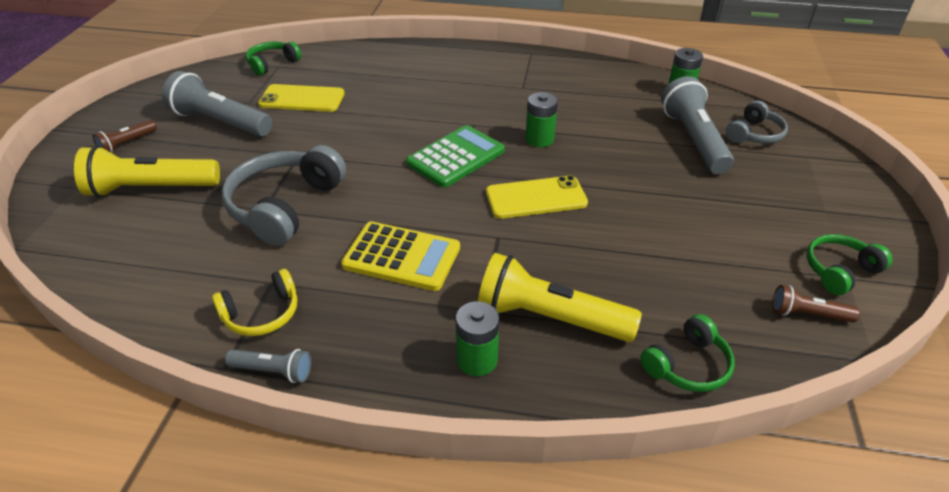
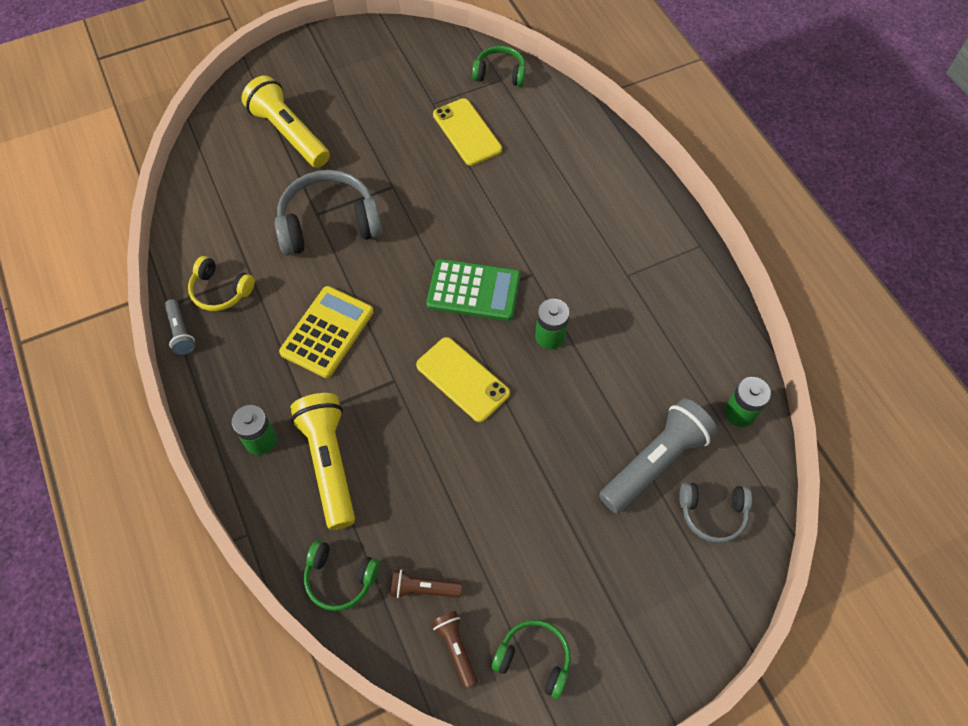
camera: 55 degrees right, 20 degrees up
brown flashlight [93,120,157,153] -> brown flashlight moved to [391,569,462,598]
grey flashlight [162,71,272,137] -> none
yellow calculator [341,222,460,291] -> yellow calculator turned 135 degrees counterclockwise [279,286,374,378]

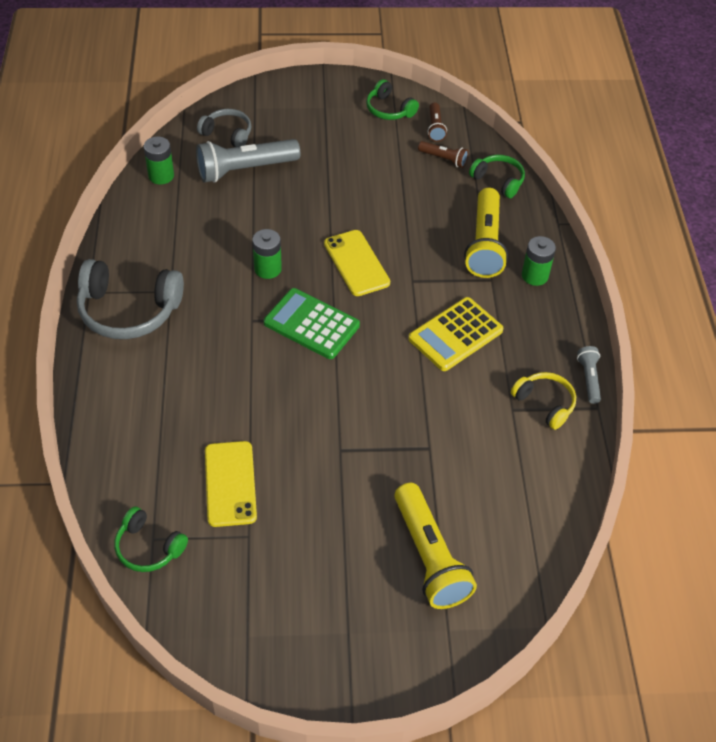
camera: 160 degrees left, 10 degrees down
grey headphones [275,170,382,256] -> grey headphones moved to [77,259,184,339]

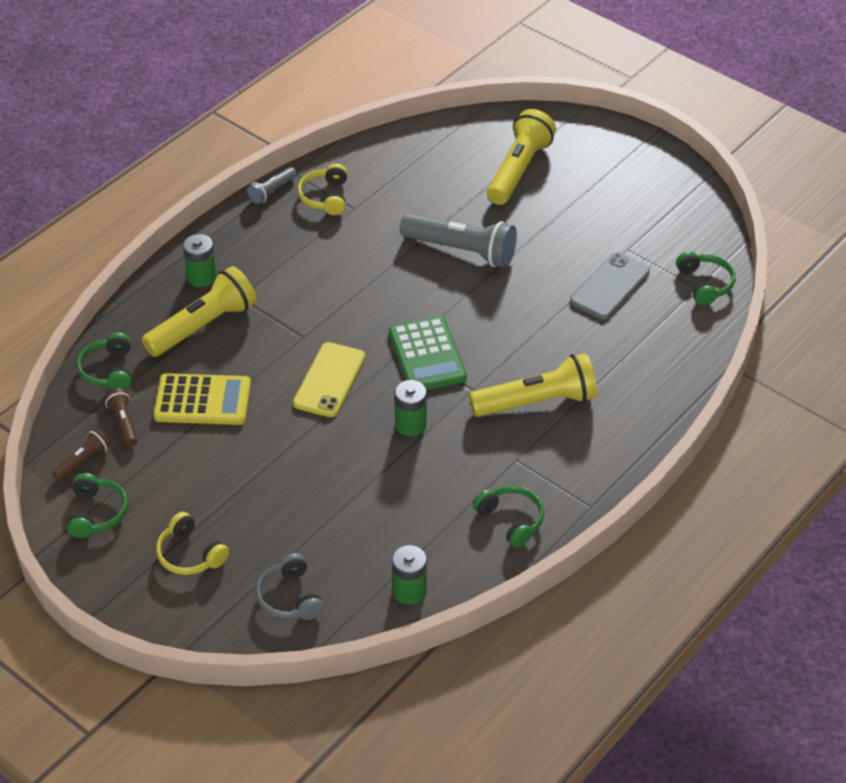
camera: 135 degrees left, 5 degrees down
grey headphones [77,259,184,339] -> none
grey flashlight [196,139,300,183] -> grey flashlight moved to [400,213,517,268]
yellow phone [205,441,257,527] -> grey phone [570,253,650,320]
yellow calculator [408,297,503,371] -> yellow calculator moved to [153,373,251,425]
none -> yellow headphones [156,512,229,575]
none -> yellow flashlight [469,353,597,417]
none -> green headphones [473,486,544,548]

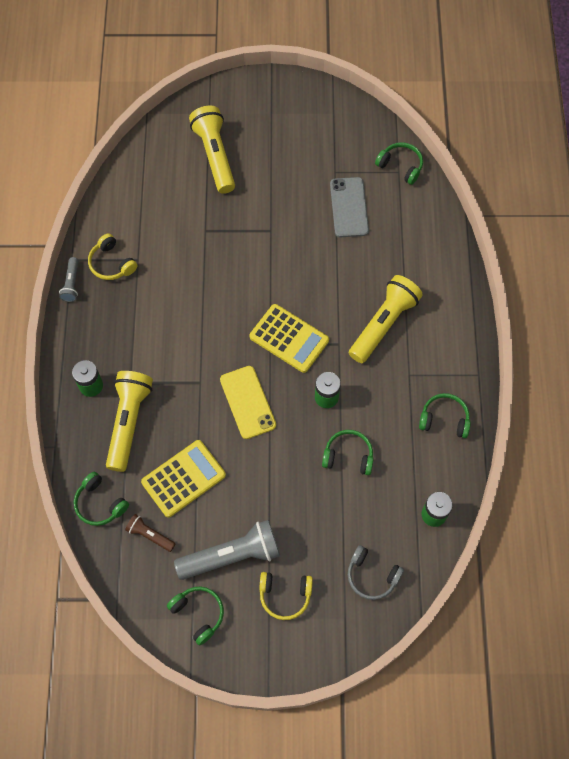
camera: 40 degrees left, 20 degrees up
brown flashlight [52,428,111,481] -> none
green calculator [389,316,467,390] -> yellow calculator [249,304,329,373]
grey flashlight [400,213,517,268] -> grey flashlight moved to [174,520,280,580]
none -> green headphones [322,430,373,475]

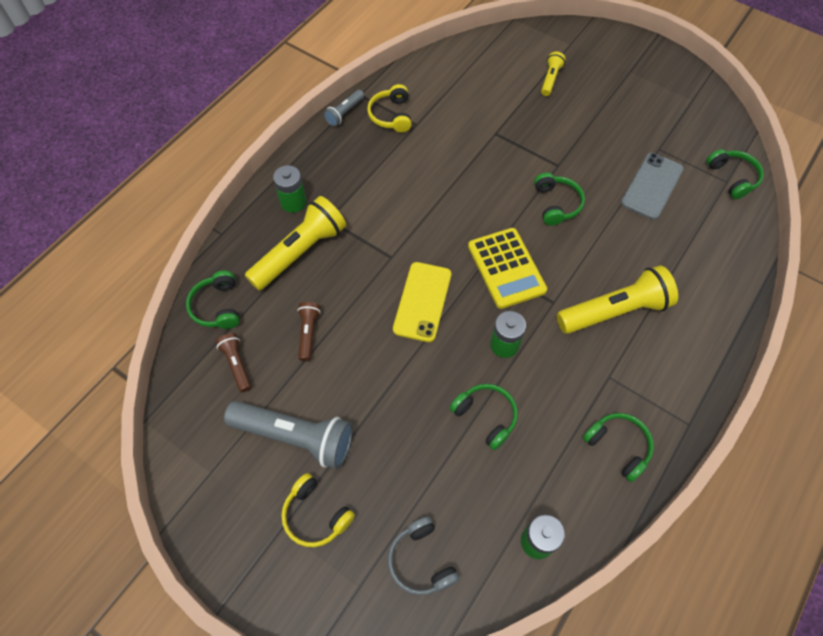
camera: 35 degrees right, 5 degrees down
yellow calculator [141,440,226,518] -> brown flashlight [297,302,321,361]
green headphones [167,587,224,645] -> green headphones moved to [534,173,585,226]
yellow flashlight [189,106,235,194] -> yellow flashlight [541,52,566,96], size x0.50

